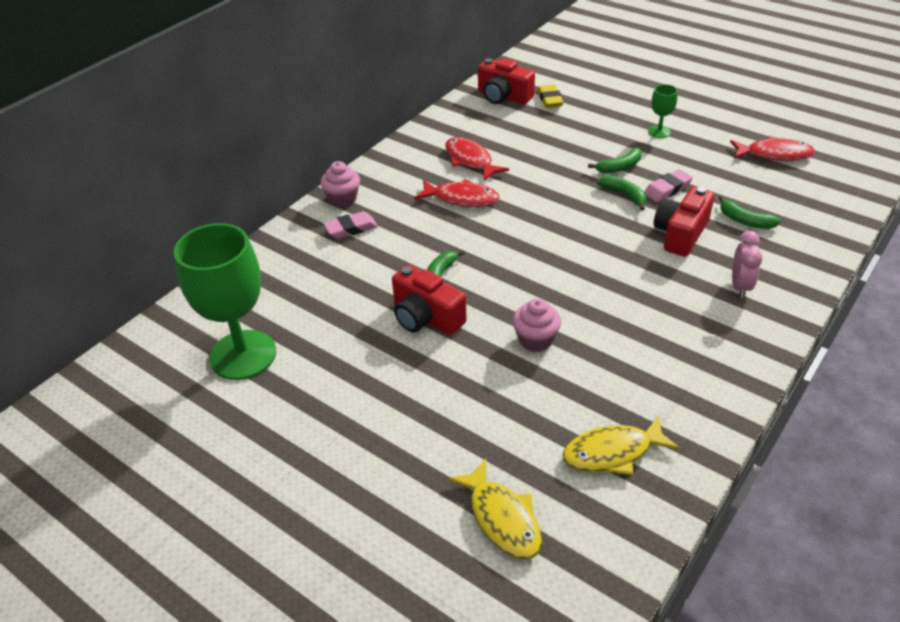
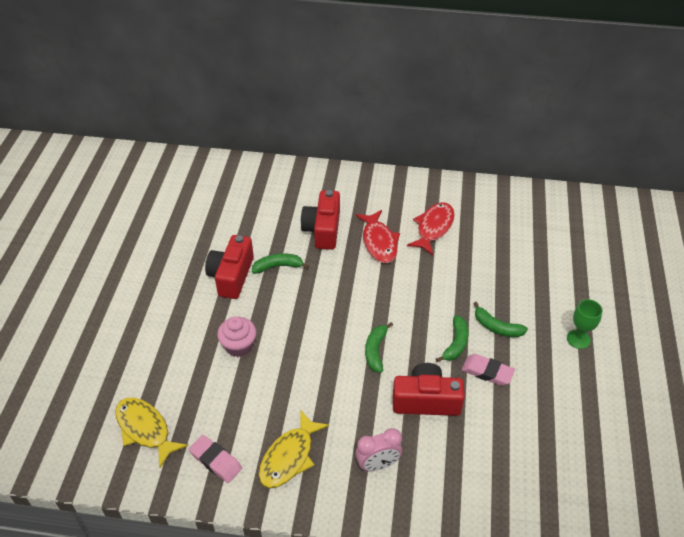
camera: 60 degrees right, 5 degrees up
green goblet [174,223,276,380] -> none
pink cupcake [320,161,360,207] -> none
pink eraser [323,211,378,239] -> pink eraser moved to [189,435,242,483]
yellow fish [448,459,542,559] -> yellow fish moved to [259,409,329,489]
red camera [478,58,535,104] -> red camera moved to [301,190,340,250]
yellow eraser [537,85,564,108] -> none
green banana [719,196,781,229] -> green banana moved to [365,322,393,373]
red fish [730,136,815,161] -> none

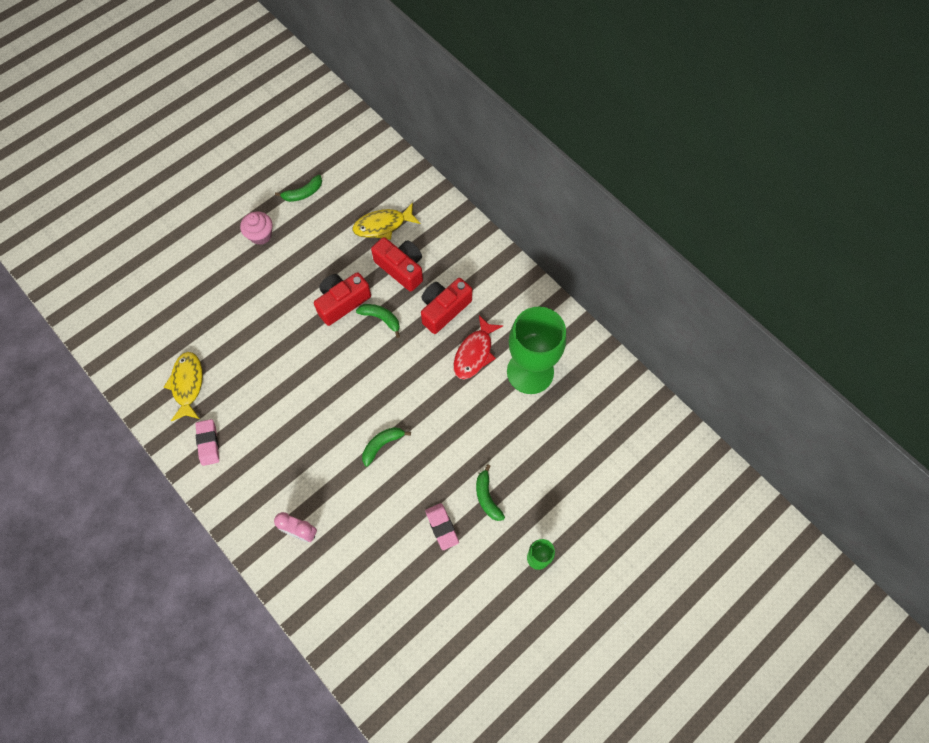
camera: 40 degrees right, 20 degrees up
pink cupcake [217,316,256,357] -> pink cupcake moved to [240,212,273,245]
yellow fish [259,409,329,489] -> yellow fish moved to [353,203,420,240]
red camera [393,363,465,416] -> red camera moved to [371,237,423,292]
red fish [407,202,455,255] -> green goblet [507,307,566,394]
green banana [436,315,469,362] -> green banana moved to [275,175,322,202]

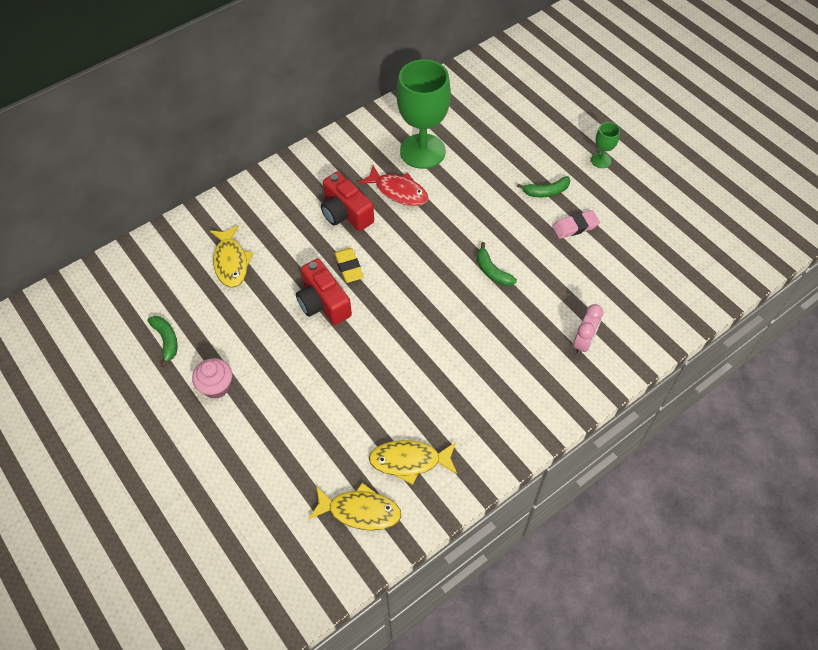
camera: 85 degrees left, 10 degrees down
pink eraser [195,419,219,466] -> none
green banana [356,304,400,338] -> yellow eraser [334,248,364,283]
red camera [371,237,423,292] -> none
none -> yellow fish [309,483,401,530]

